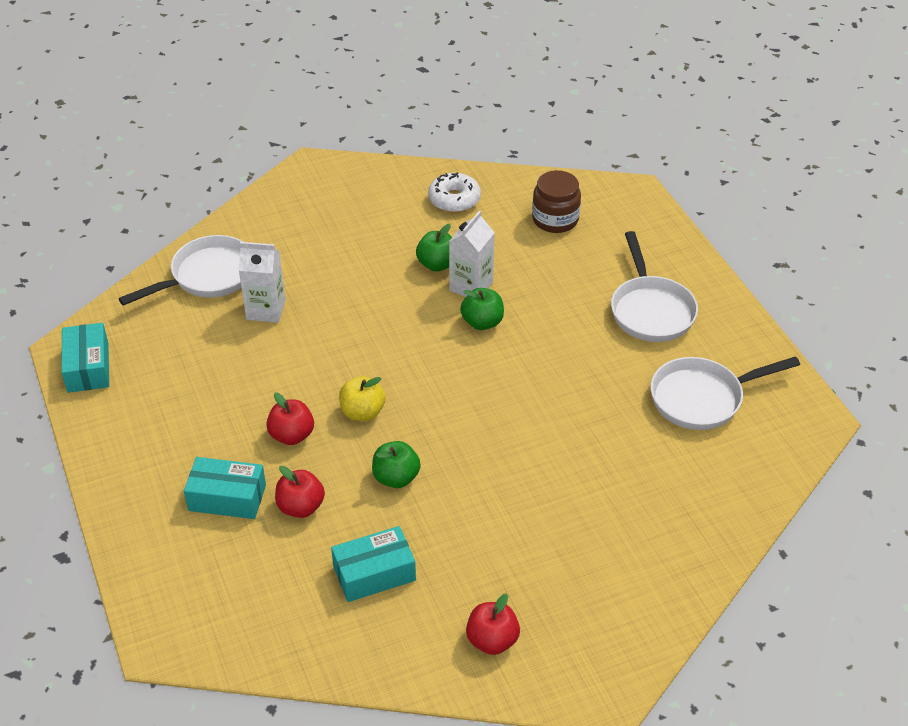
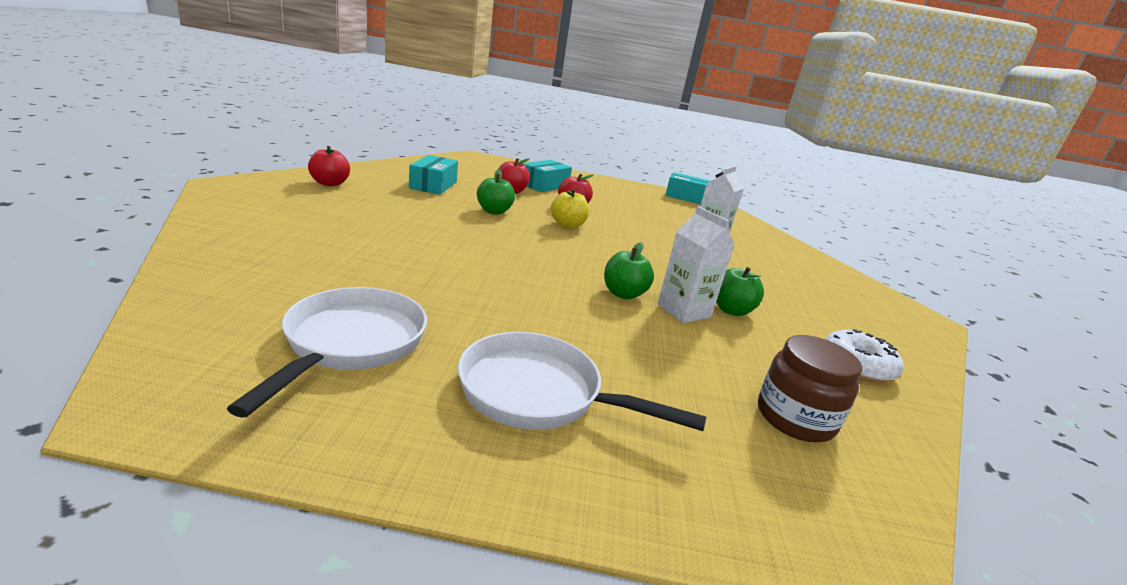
camera: 115 degrees right, 20 degrees down
white pan [118,235,244,306] -> none

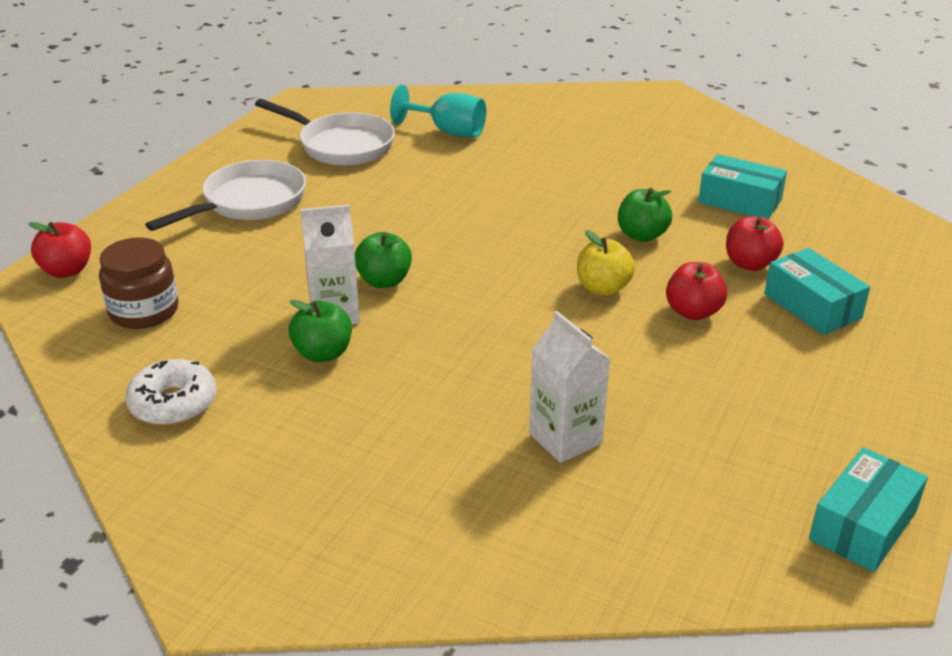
camera: 115 degrees right, 10 degrees up
red apple [308,146,350,186] -> red apple moved to [28,222,91,278]
none -> turquoise goblet [390,84,486,137]

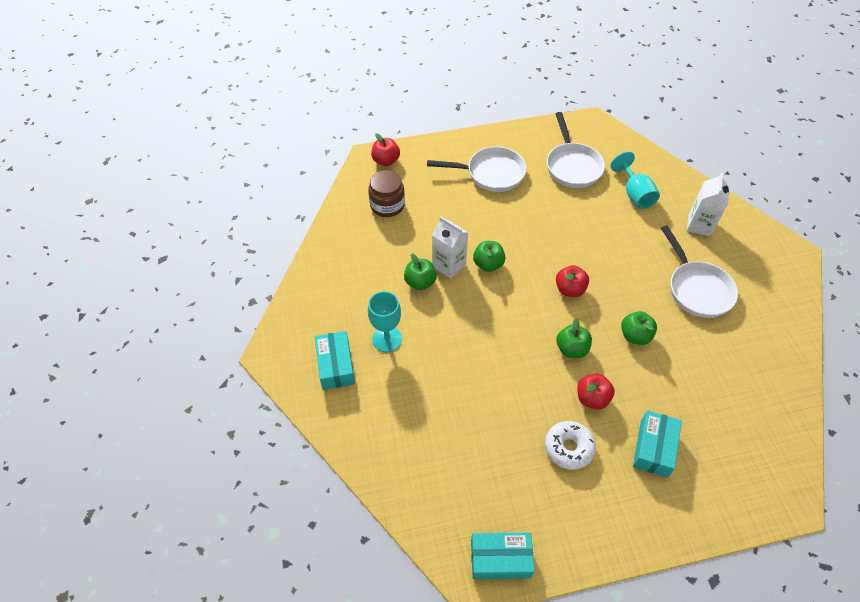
camera: 50 degrees right, 20 degrees up
white donut [125,359,216,426] -> white donut moved to [545,421,596,470]
white carton [529,311,610,463] -> white carton moved to [687,173,729,236]
yellow apple [577,230,635,296] -> green apple [556,318,592,358]
turquoise box [698,154,787,220] -> turquoise box moved to [315,331,355,390]
red apple [726,216,784,271] -> red apple moved to [556,265,589,297]
none -> turquoise goblet [368,291,402,352]
none -> white pan [661,225,738,318]

